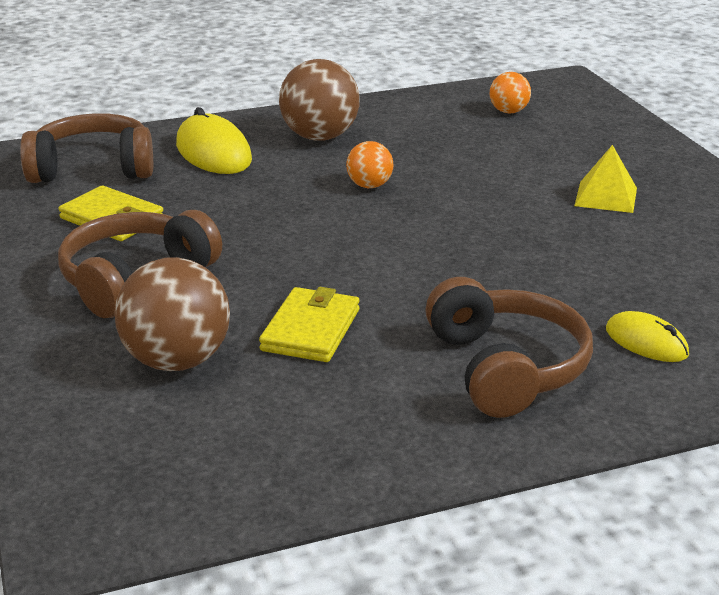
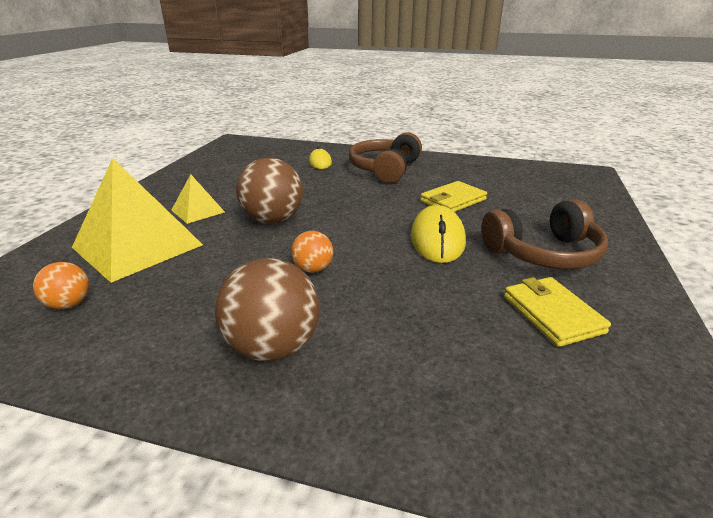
camera: 145 degrees left, 0 degrees up
brown headphones [20,113,153,183] -> none
brown ball [114,257,230,371] -> brown ball moved to [236,158,303,224]
yellow mouse [176,107,252,174] -> yellow mouse moved to [411,205,466,263]
none -> yellow pyramid [72,158,203,283]

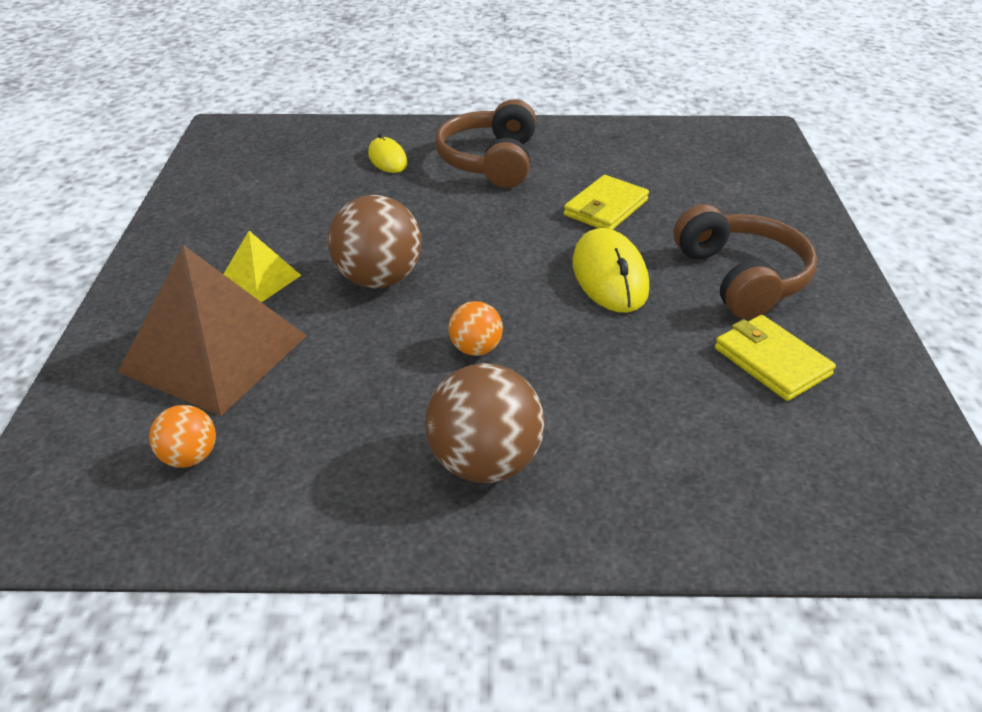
camera: 15 degrees left, 10 degrees up
yellow pyramid [72,158,203,283] -> brown pyramid [118,245,306,416]
brown headphones [481,199,608,270] -> brown headphones turned 75 degrees counterclockwise [674,204,817,319]

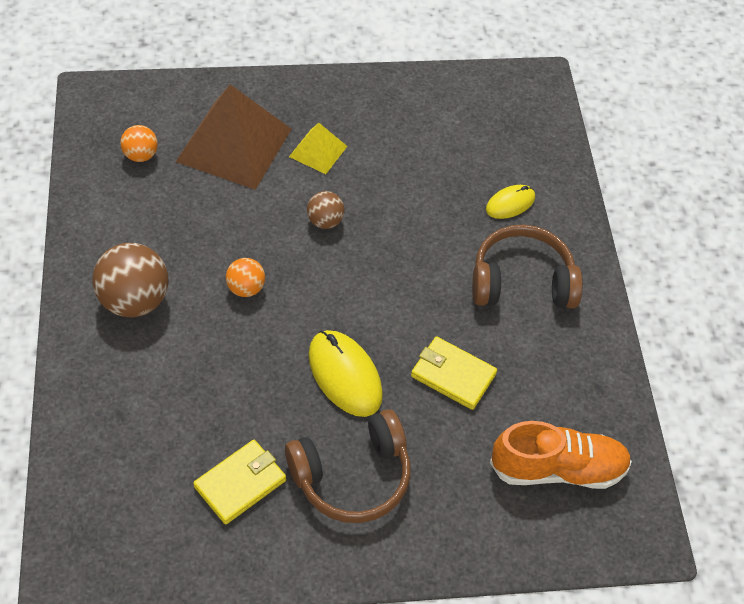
camera: 80 degrees right, 15 degrees up
brown ball [328,195,422,288] -> brown ball [307,191,345,229], size x0.54
yellow mouse [572,228,649,313] -> yellow mouse turned 75 degrees clockwise [308,330,383,417]
none -> orange shoe [490,421,632,489]

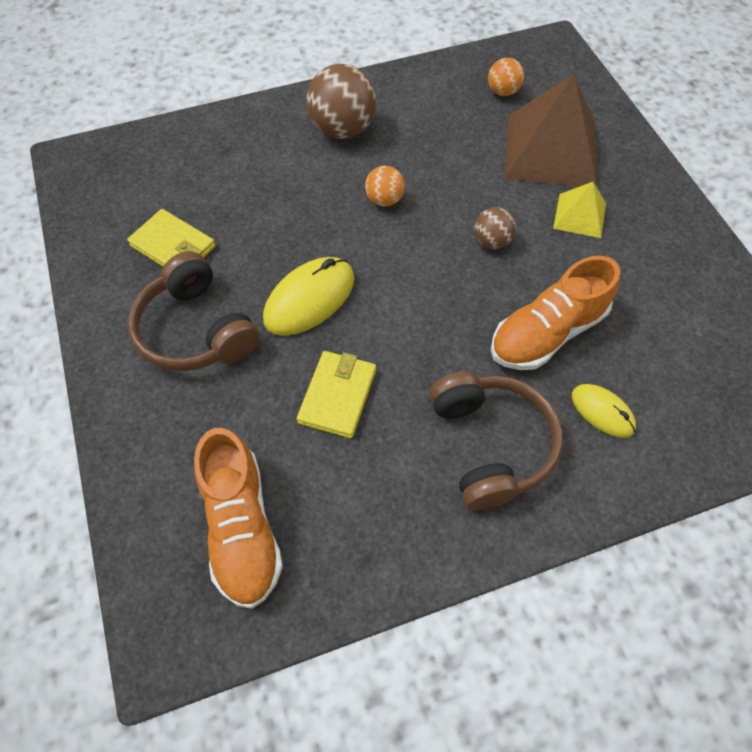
camera: 80 degrees right, 5 degrees up
none -> orange shoe [491,256,620,370]

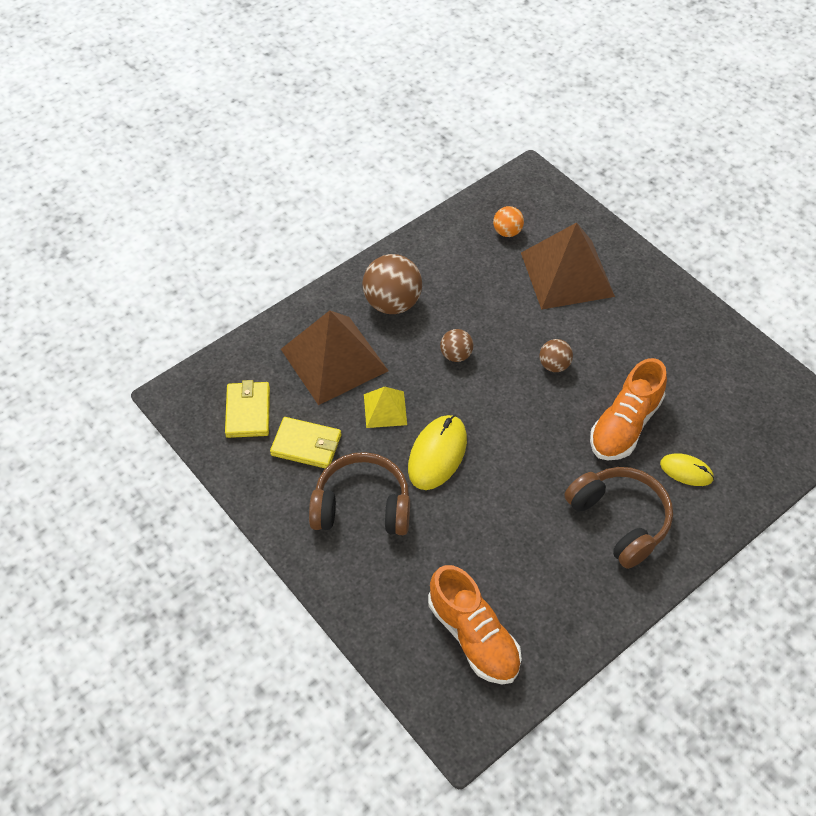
camera: 20 degrees left, 5 degrees down
brown headphones [128,251,260,371] -> brown headphones turned 150 degrees clockwise [309,452,410,535]
yellow wallet [297,351,376,438] -> yellow wallet moved to [225,380,270,438]
orange ball [365,166,405,207] -> brown ball [440,329,473,362]
yellow pyramid [553,182,606,238] -> yellow pyramid moved to [364,387,407,428]
none -> brown pyramid [281,310,389,405]

